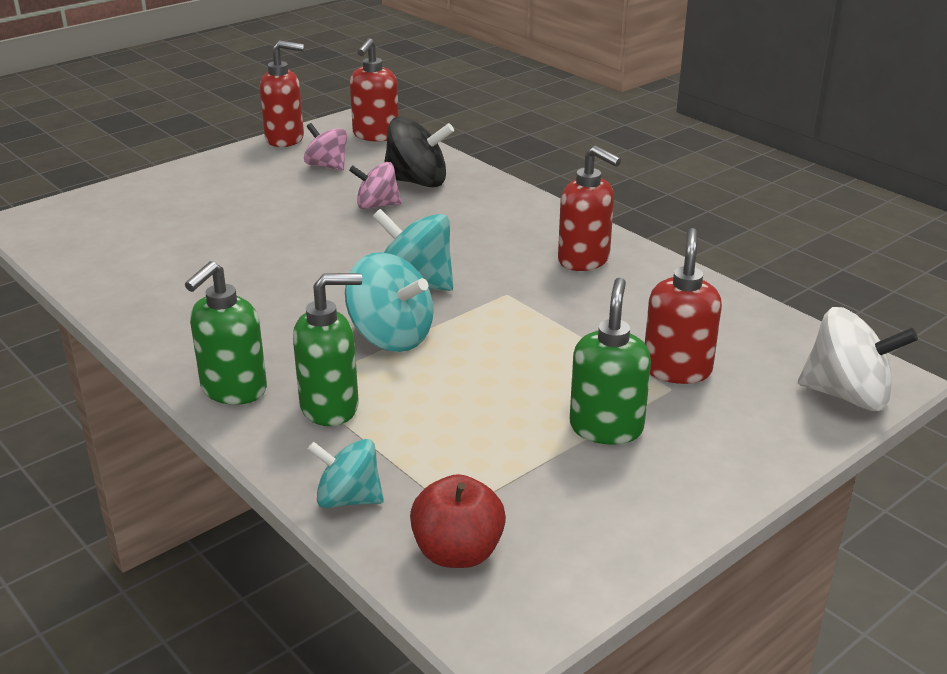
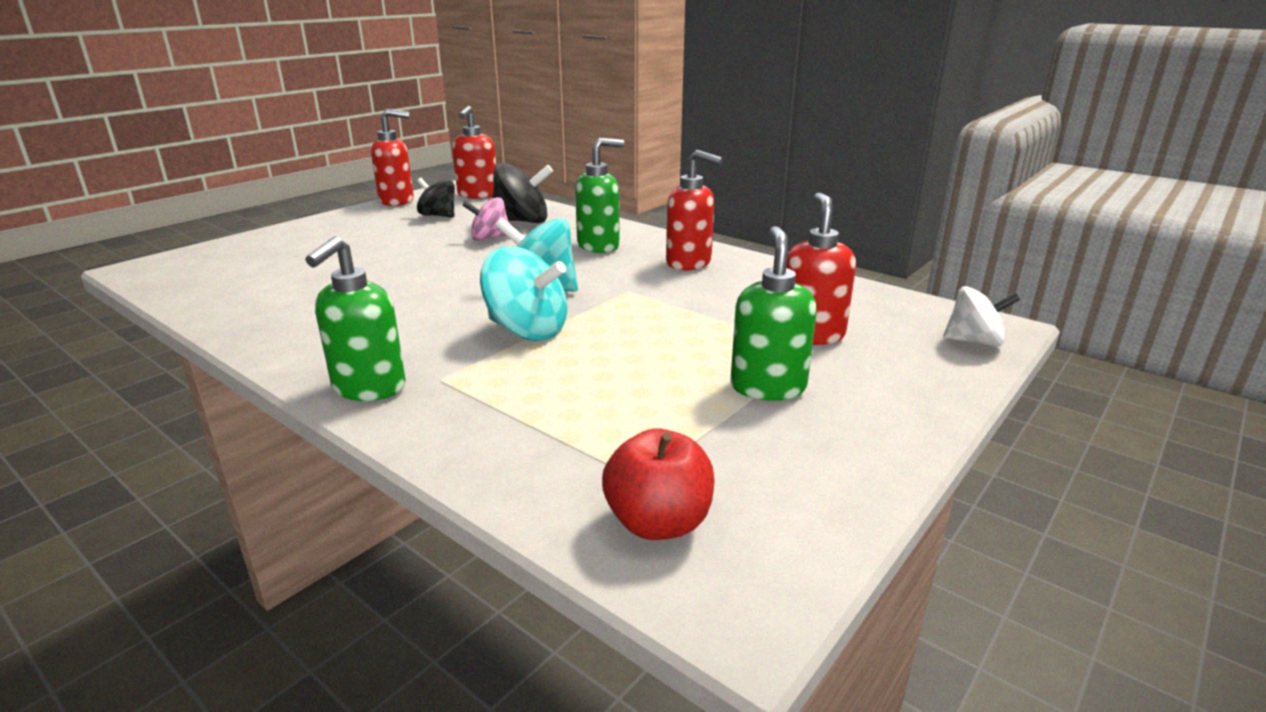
camera: 10 degrees left, 5 degrees down
green soap dispenser [293,273,362,426] -> green soap dispenser moved to [575,138,624,253]
pink spinning top [304,123,347,171] -> black spinning top [417,178,455,218]
turquoise spinning top [308,439,384,508] -> none
white spinning top [798,307,918,411] -> white spinning top [943,286,1020,347], size x0.66

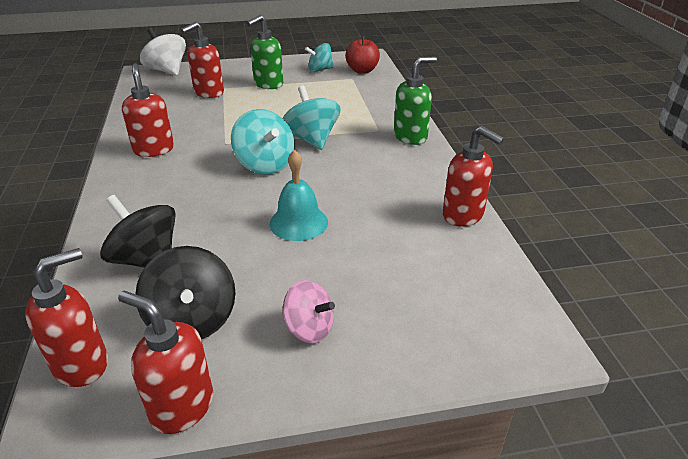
camera: 140 degrees left, 10 degrees up
black spinning top [417,178,455,218] -> black spinning top [136,246,236,339], size x1.52
pink spinning top [462,197,509,241] -> pink spinning top moved to [283,280,335,343]
green soap dispenser [575,138,624,253] -> none
white spinning top [943,286,1020,347] -> white spinning top [140,28,186,76], size x1.52
none -> turquoise bell [270,150,328,241]
none -> turquoise spinning top [305,43,334,72]
none -> red soap dispenser [443,126,504,227]

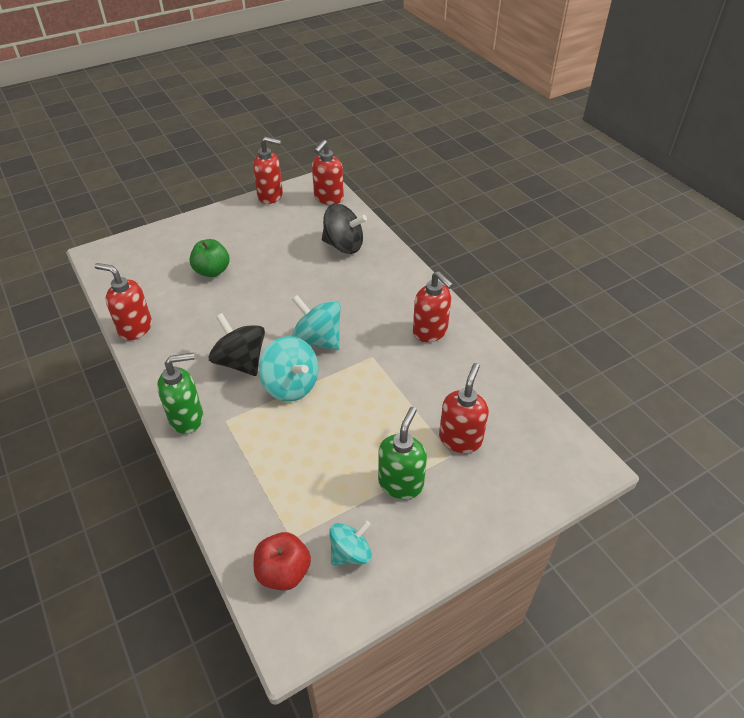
camera: 160 degrees right, 10 degrees up
black spinning top [136,246,236,339] -> black spinning top moved to [209,313,265,376]
white spinning top [140,28,186,76] -> none
turquoise bell [270,150,328,241] -> none
pink spinning top [283,280,335,343] -> none
green soap dispenser [394,57,437,145] -> green soap dispenser turned 150 degrees counterclockwise [157,353,203,434]
none -> green apple [190,239,229,277]

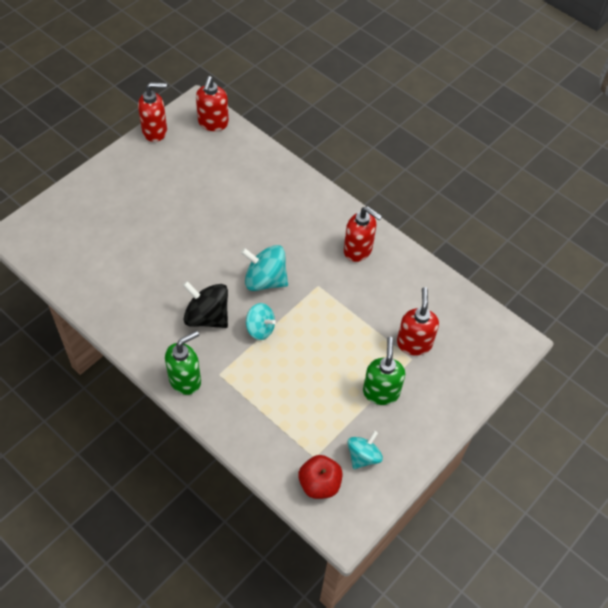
camera: 20 degrees left, 10 degrees up
red soap dispenser [95,263,152,340] -> none
green apple [190,239,229,277] -> none
turquoise spinning top [259,336,319,401] -> turquoise spinning top [246,303,276,340], size x0.66
black spinning top [322,203,367,254] -> none

